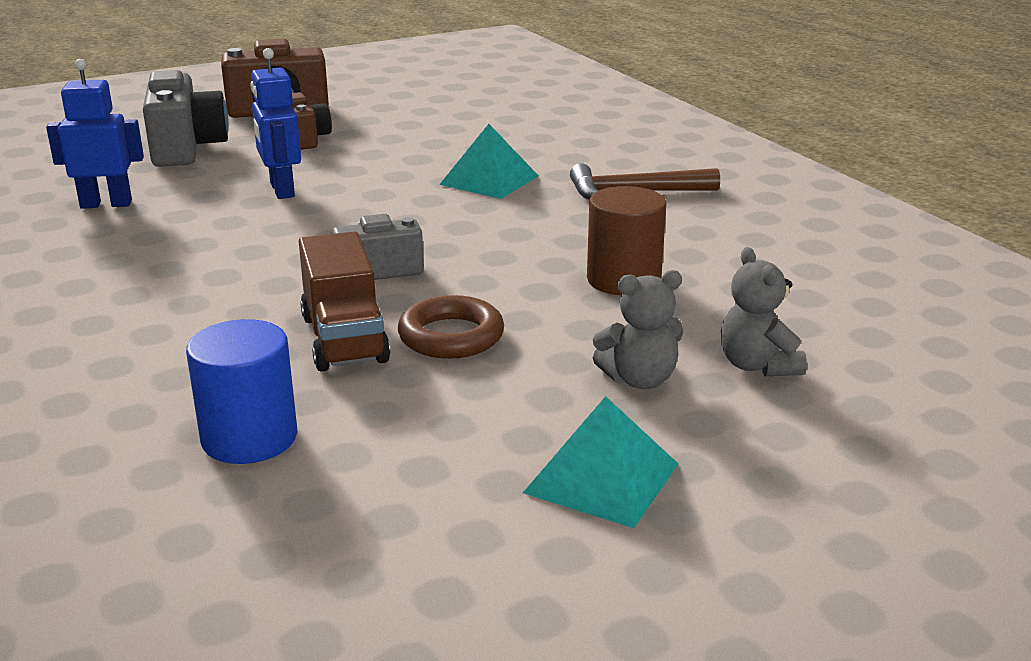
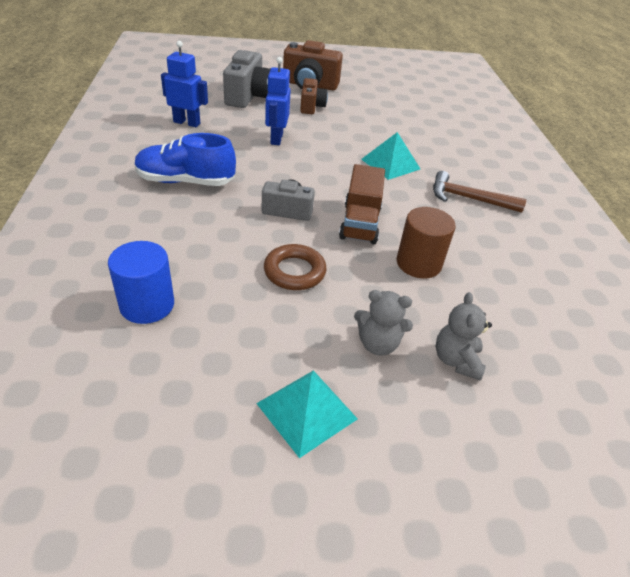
camera: 20 degrees right, 15 degrees up
brown truck [299,232,390,372] -> brown truck moved to [339,164,385,244]
none -> blue shoe [135,133,236,186]

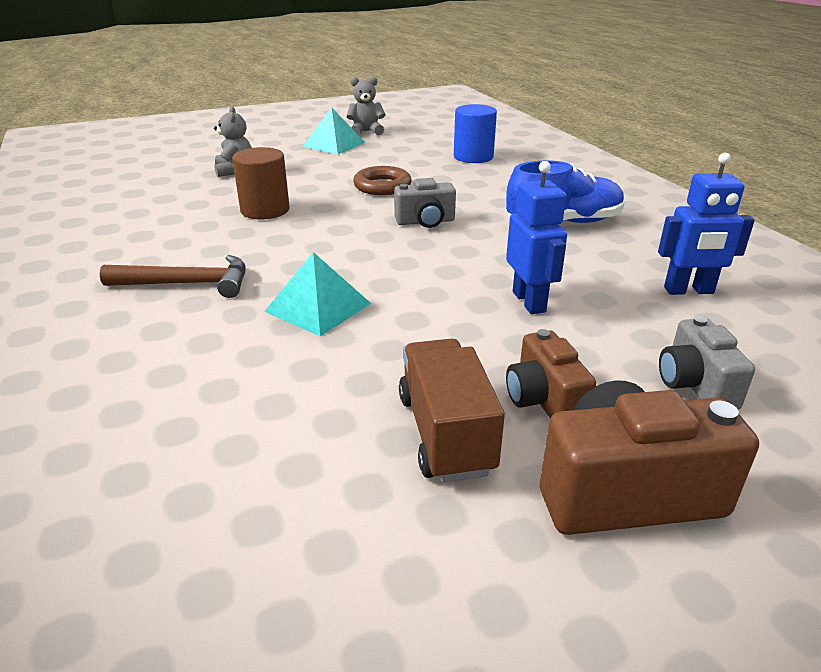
camera: 165 degrees right, 10 degrees down
grey camera [223,50,270,108] -> grey camera [659,316,755,409], size x0.62
brown truck [339,164,385,244] -> brown truck moved to [399,338,505,482]
grey teddy bear [354,290,413,355] -> grey teddy bear moved to [347,77,386,135]

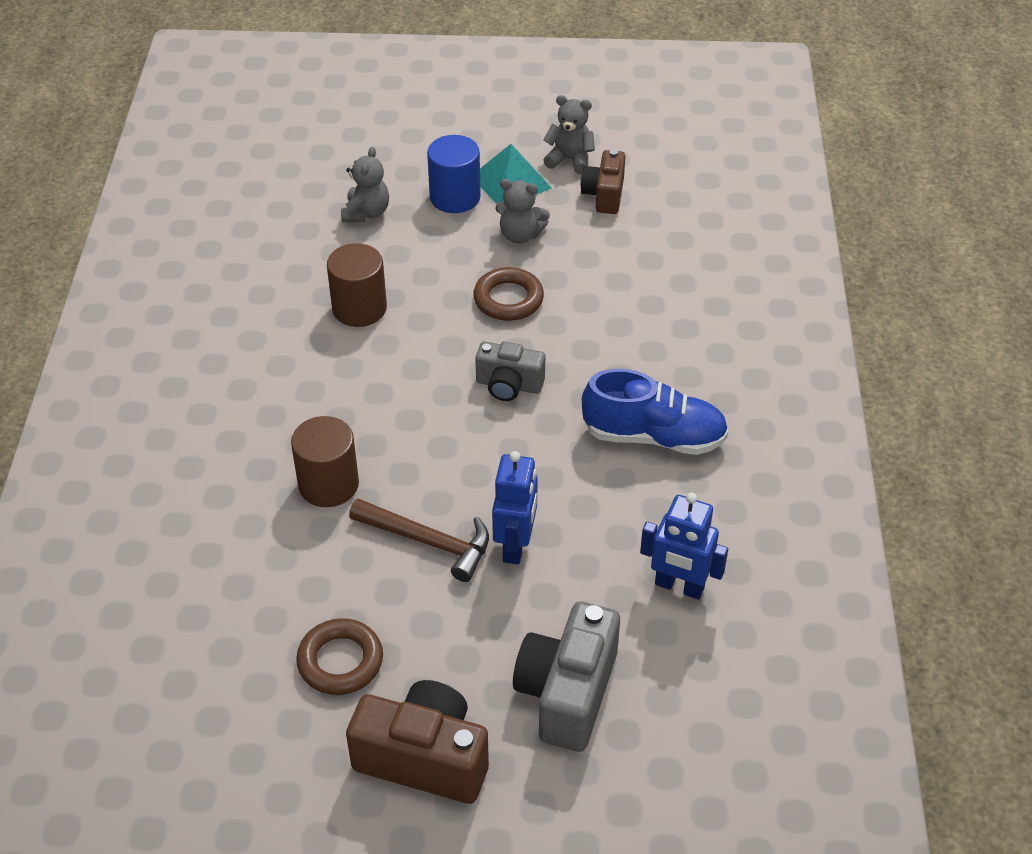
camera: 25 degrees right, 15 degrees up
brown hammer [100,255,246,298] -> brown hammer moved to [349,498,489,582]
turquoise pyramid [264,252,371,336] -> brown cylinder [291,416,359,507]
brown truck [399,338,505,482] -> brown ring [296,618,383,695]
blue cylinder [454,104,497,163] -> blue cylinder moved to [427,135,481,213]
brown camera [506,329,596,419] -> brown camera moved to [581,149,625,214]
grey camera [659,316,755,409] -> grey camera [513,602,620,752], size x1.62
none -> grey teddy bear [495,179,550,244]

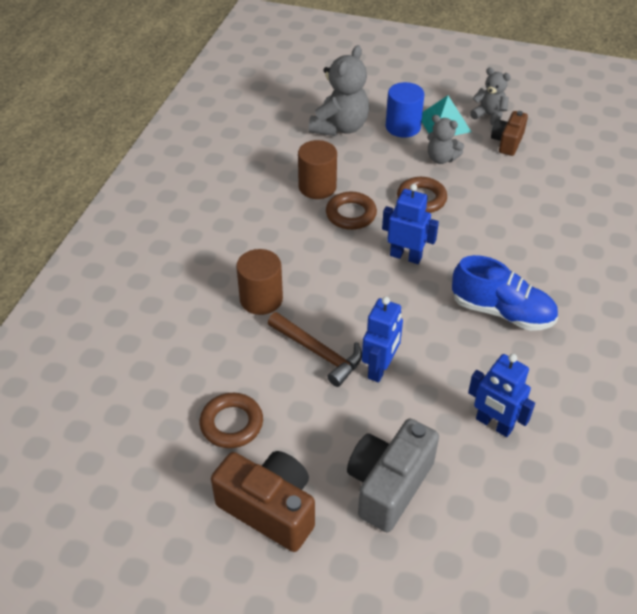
camera: 15 degrees right, 0 degrees up
grey teddy bear [341,147,389,222] -> grey teddy bear [309,45,369,136], size x1.70
grey camera [475,342,545,401] -> blue robot [382,184,439,264]
none -> brown ring [326,192,377,230]

